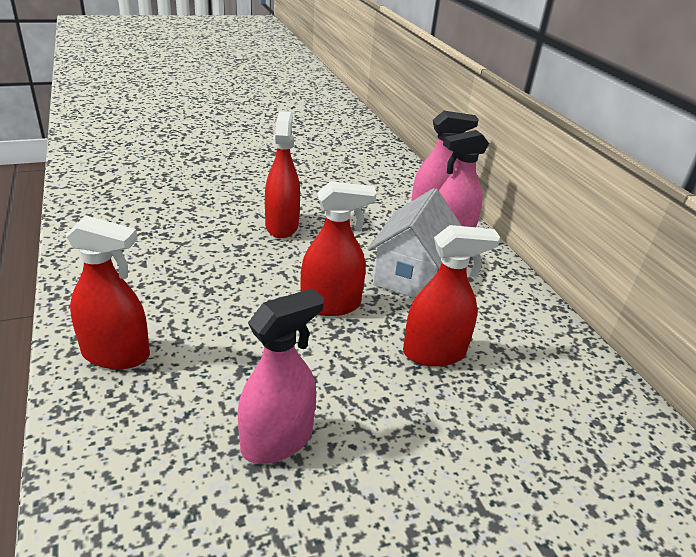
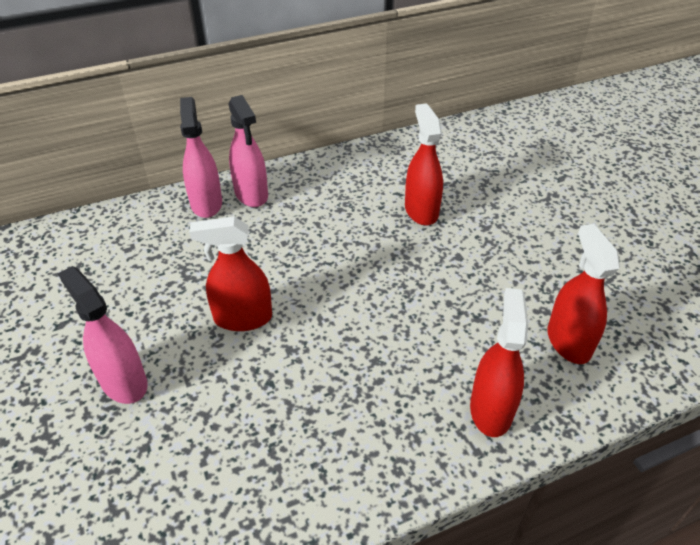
camera: 90 degrees left, 10 degrees up
pink spray bottle [238,288,324,464] -> pink spray bottle moved to [58,266,148,404]
red spray bottle [301,181,377,316] -> red spray bottle moved to [548,224,620,364]
white house [367,188,462,298] -> none

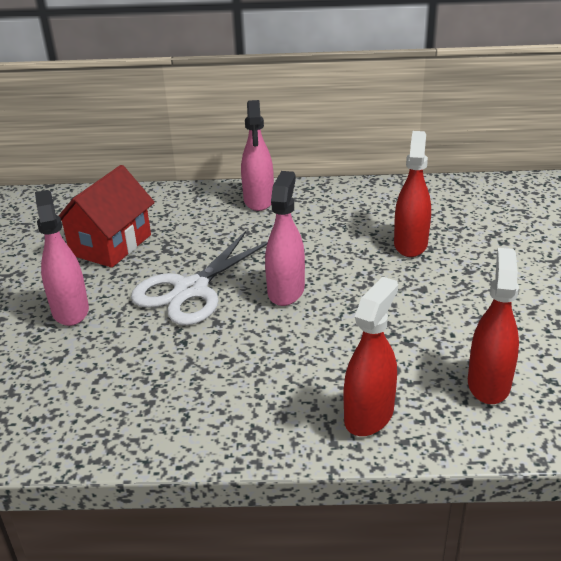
camera: 25 degrees right, 10 degrees down
pink spray bottle [180,97,222,218] -> pink spray bottle moved to [265,171,305,306]
red spray bottle [189,216,272,331] -> white scissors [131,231,268,325]
none -> red house [59,165,155,268]

